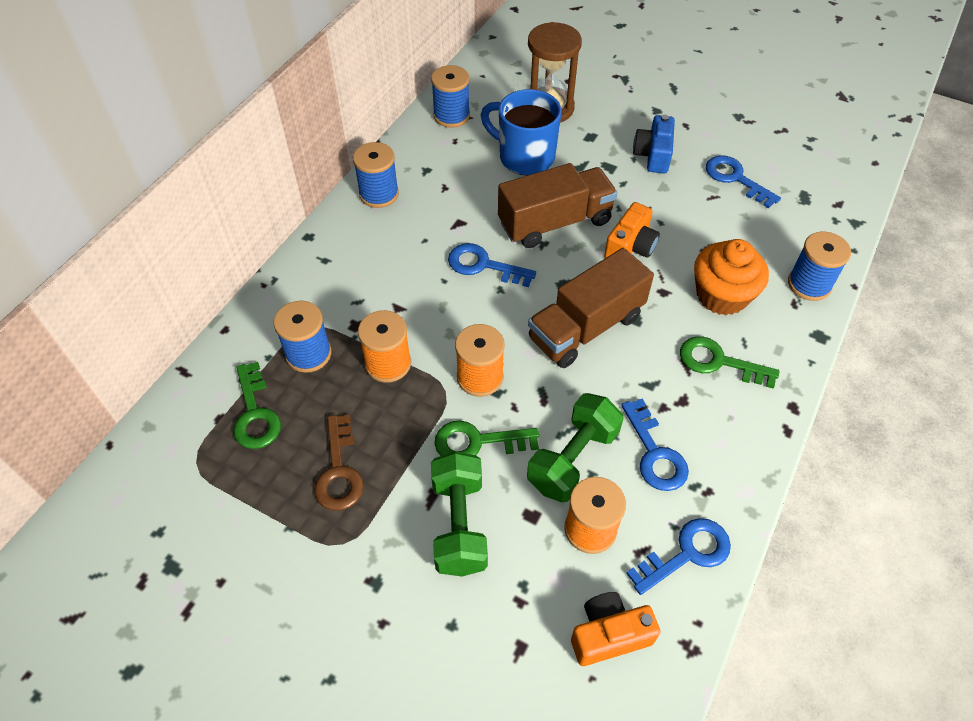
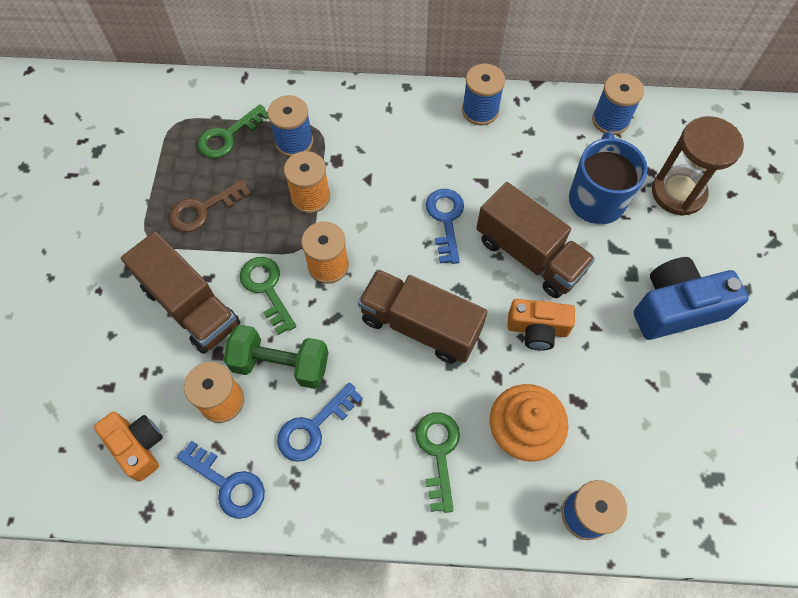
camera: 65 degrees right, 10 degrees up
green dumbbell [431,451,488,576] -> brown truck [121,231,240,354]
blue camera [633,114,675,174] -> blue camera [634,257,749,340], size x1.53
blue key [706,155,781,208] -> none

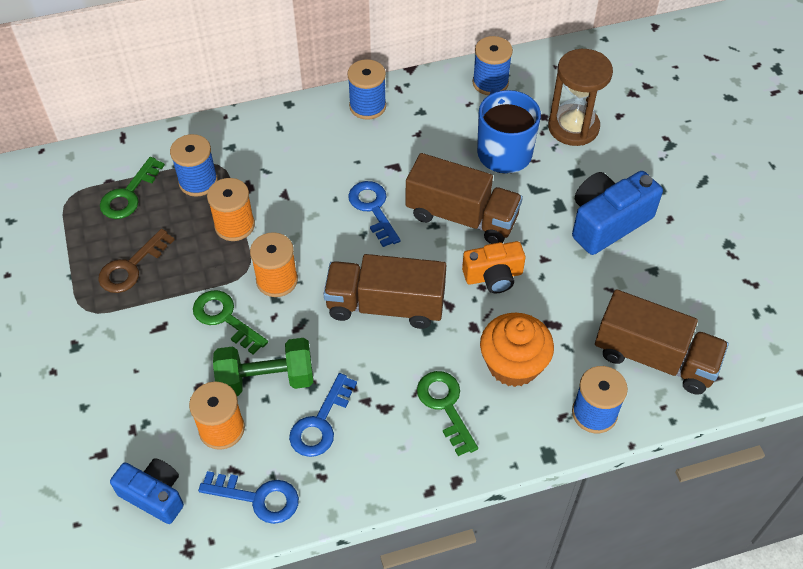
camera: 20 degrees left, 10 degrees down
orange camera [94,412,163,481] -> blue camera [110,458,184,524]
brown truck [121,231,240,354] -> brown truck moved to [595,289,729,395]

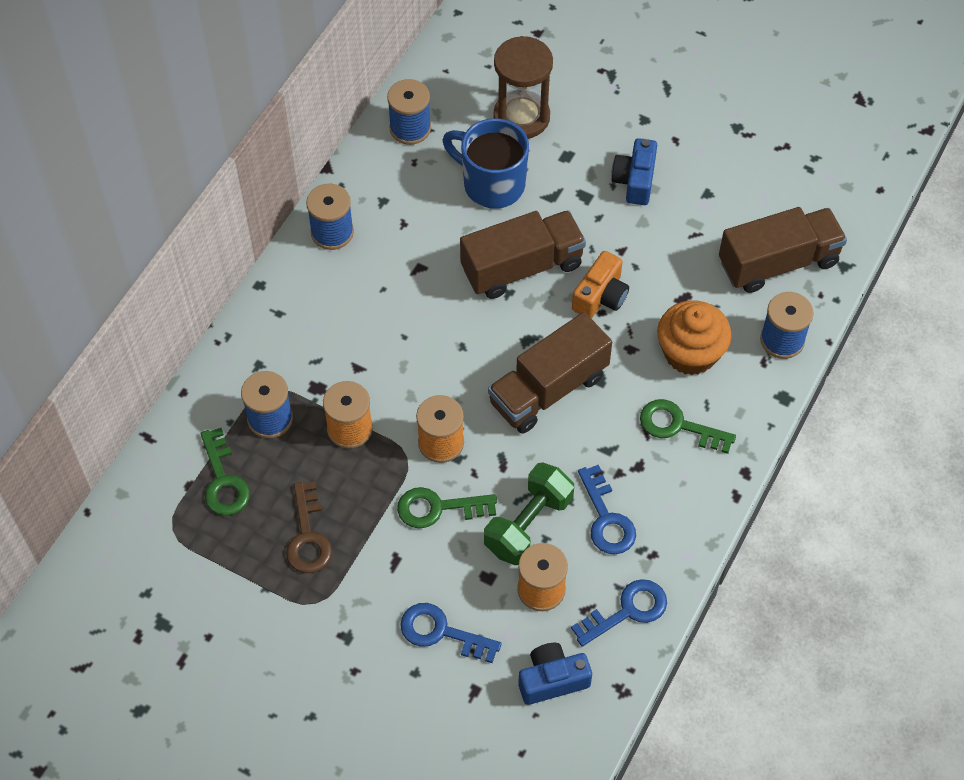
camera: 45 degrees left, 5 degrees up
blue key [348,181,401,247] -> blue key moved to [400,603,502,663]
blue camera [572,171,663,255] -> blue camera [611,138,657,205], size x0.65

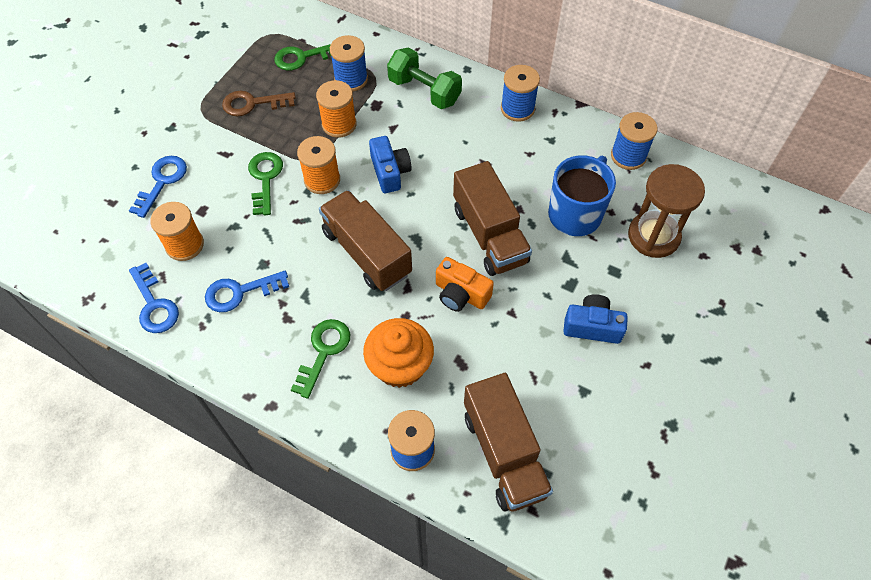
camera: 90 degrees right, 0 degrees up
green dumbbell [484,463,574,565] -> green dumbbell moved to [387,47,462,109]
blue camera [518,643,592,705] -> blue camera moved to [369,136,412,193]

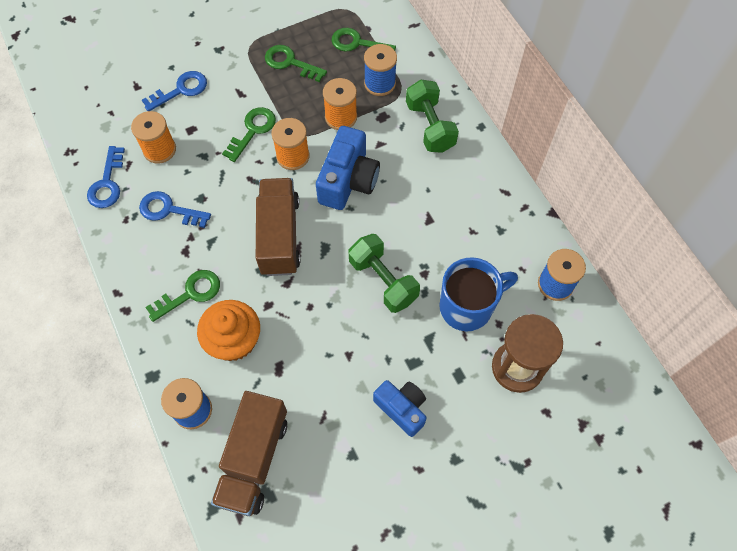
camera: 35 degrees right, 5 degrees up
brown key [222,91,296,116] -> green key [265,45,327,82]
blue camera [369,136,412,193] -> blue camera [316,126,380,210], size x1.53
orange camera [436,257,494,312] -> none
brown truck [453,161,532,276] -> green dumbbell [349,234,420,313]
blue spool [501,65,540,122] -> none

